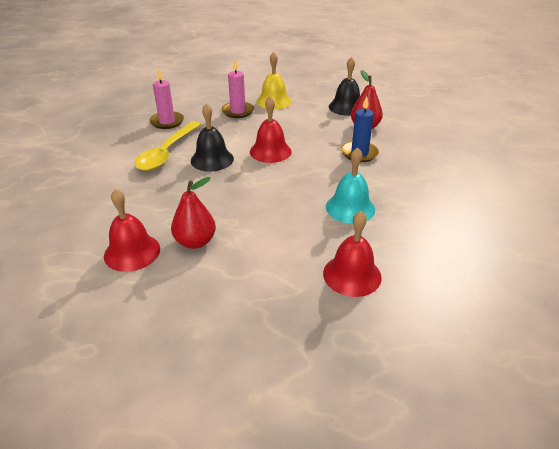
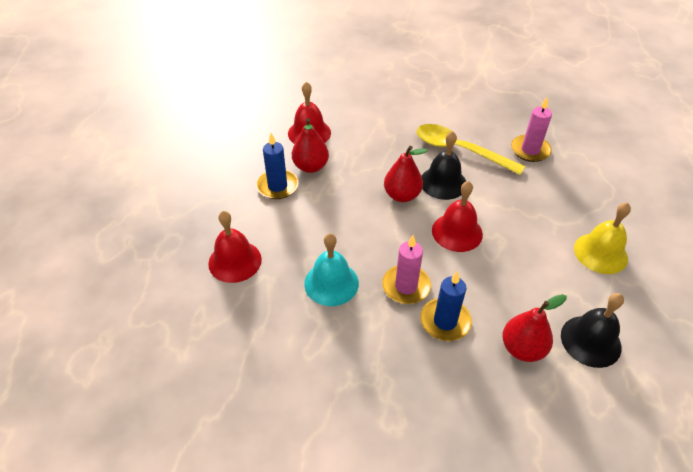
camera: 100 degrees right, 10 degrees up
pink candle [222,60,254,118] -> pink candle moved to [382,235,431,304]
none -> blue candle [256,133,298,199]
none -> red pear [384,146,428,202]

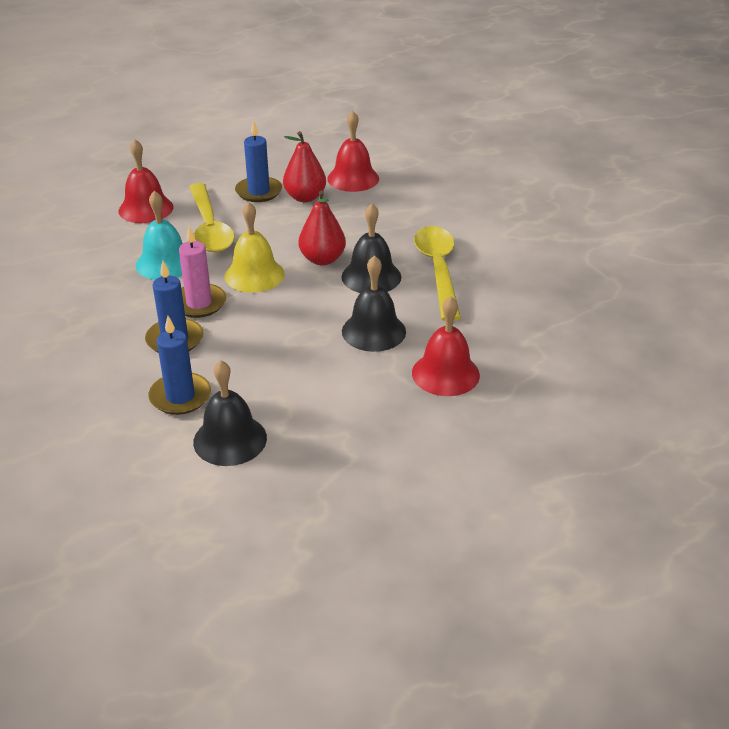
camera: 55 degrees right, 10 degrees down
red bell [432,181,483,252] -> red bell moved to [412,296,480,396]
red pear [502,294,567,362] -> blue candle [149,316,211,415]
pink candle [511,96,552,162] -> none
yellow bell [574,202,631,274] -> yellow bell moved to [225,202,285,293]
none -> yellow spoon [189,183,235,252]
none -> black bell [342,255,406,352]

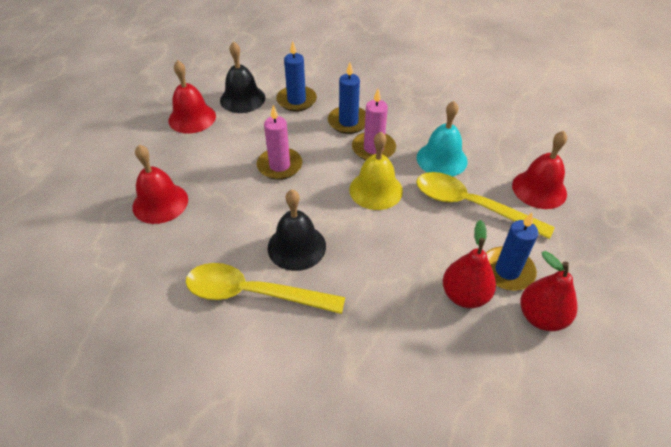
camera: 135 degrees right, 10 degrees up
red pear [299,191,346,265] -> red pear moved to [520,251,577,331]
red bell [327,111,379,192] -> red bell moved to [168,60,216,134]
black bell [342,255,406,352] -> none
yellow spoon [414,226,461,321] -> yellow spoon turned 150 degrees clockwise [186,263,345,314]
none -> pink candle [257,105,302,180]

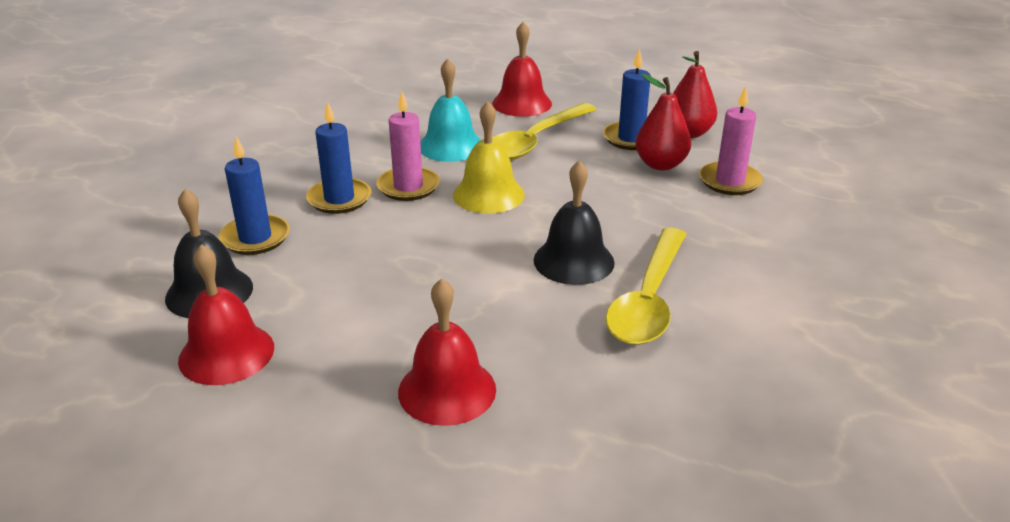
camera: 80 degrees left, 15 degrees down
pink candle [257,105,302,180] -> pink candle moved to [699,86,763,195]

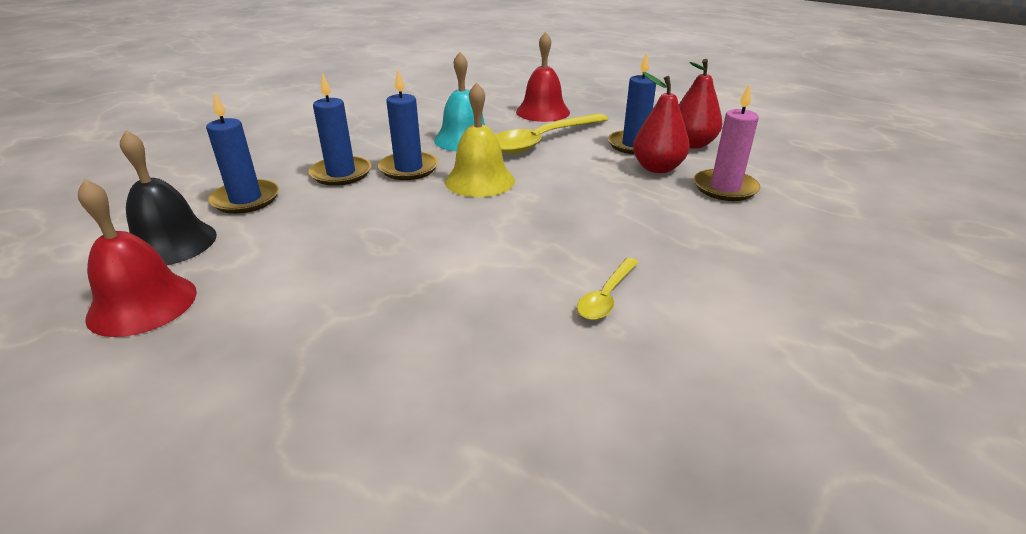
camera: 10 degrees right, 0 degrees up
pink candle [376,91,440,201] -> blue candle [378,70,438,180]
red bell [398,278,496,426] -> none
black bell [534,160,615,285] -> none
yellow spoon [606,228,686,345] -> yellow spoon [577,258,639,320], size x0.50

